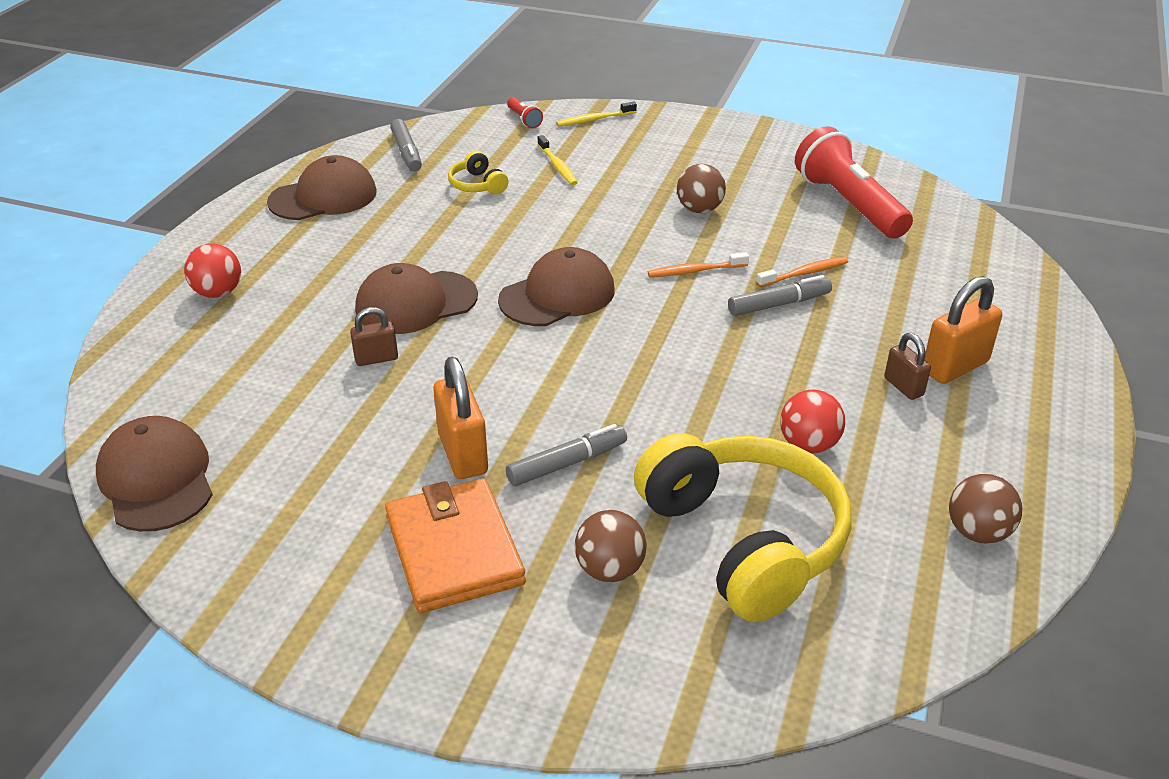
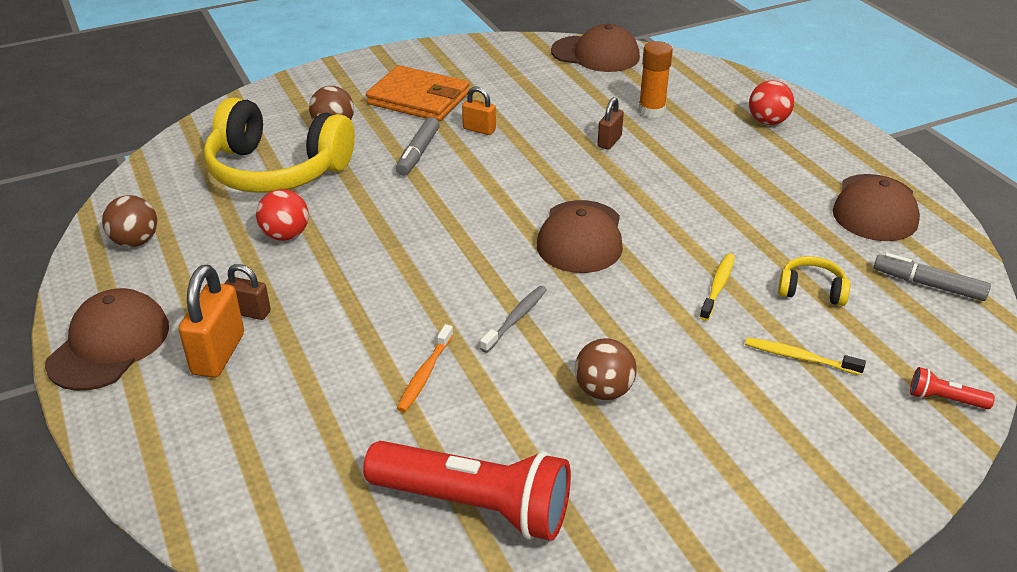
camera: 135 degrees right, 0 degrees up
brown cap [355,263,478,334] -> brown cap moved to [45,288,169,391]
orange padlock [433,357,488,479] -> orange padlock [462,86,496,135], size x0.59
yellow toothbrush [556,102,637,127] -> yellow toothbrush moved to [700,253,735,321]
orange toothbrush [648,252,749,277] -> grey toothbrush [480,286,547,353]
grey marker [728,275,832,316] -> none
none -> orange glue stick [639,41,673,118]

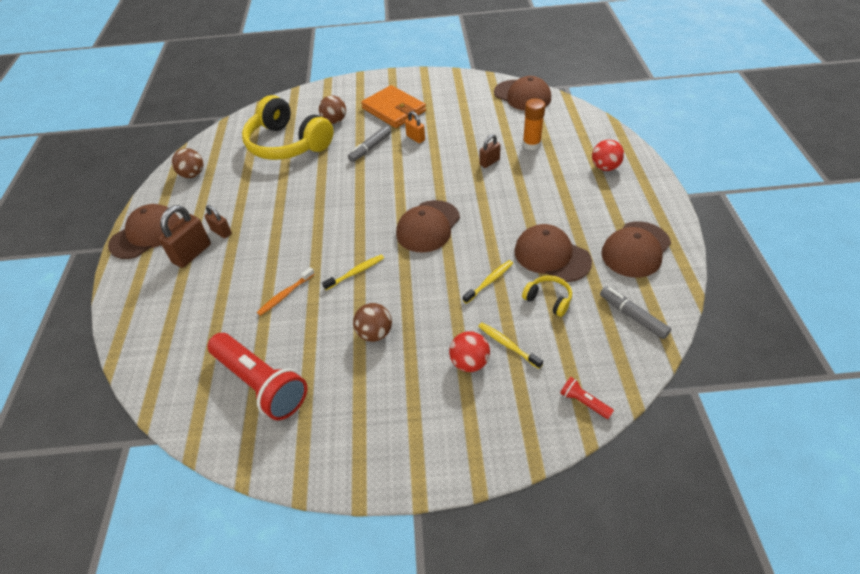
camera: 25 degrees right, 10 degrees up
orange padlock [178,265,244,378] -> brown padlock [158,205,211,268]
red ball [256,189,309,241] -> red ball moved to [449,331,490,372]
grey toothbrush [480,286,547,353] -> yellow toothbrush [322,254,384,290]
none -> brown cap [514,224,592,282]

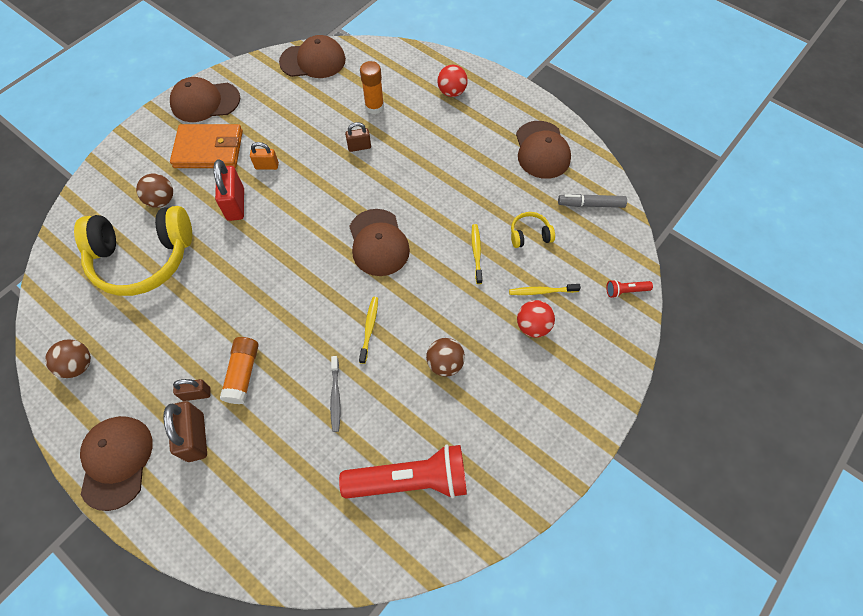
camera: 50 degrees left, 15 degrees up
orange toothbrush [257,267,314,316] -> grey toothbrush [330,356,341,432]
grey marker [348,126,391,162] -> red padlock [214,159,244,221]
brown padlock [479,134,501,168] -> brown padlock turned 75 degrees clockwise [345,122,371,152]
brown cap [514,224,592,282] -> brown cap moved to [170,77,240,122]
none -> orange glue stick [220,337,259,404]

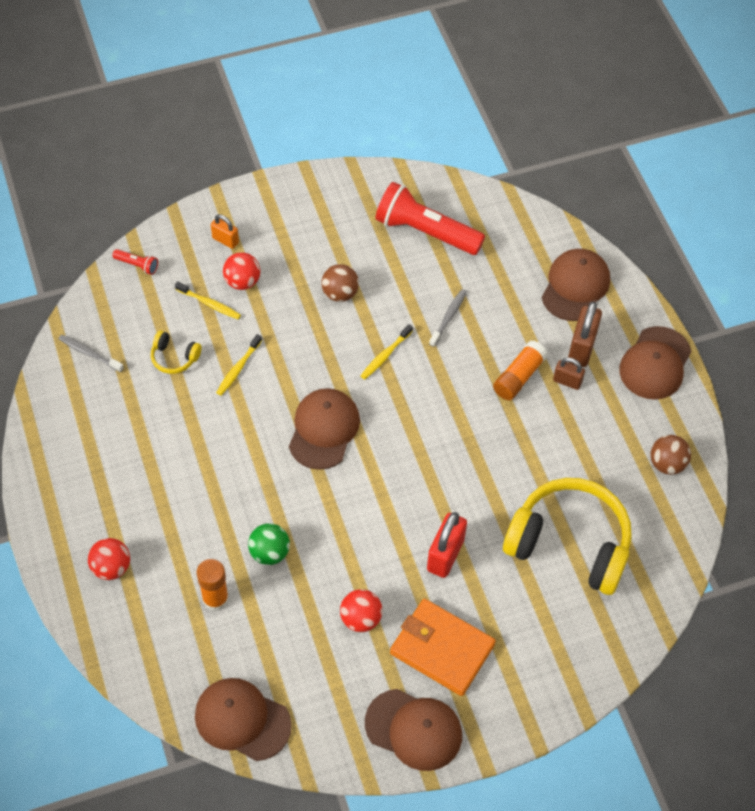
camera: 150 degrees left, 5 degrees down
brown ball [136,174,173,208] -> none
orange padlock [250,142,279,170] -> orange padlock moved to [211,214,239,249]
brown padlock [345,122,371,152] -> green ball [248,523,290,565]
brown cap [516,121,571,179] -> brown cap moved to [542,249,610,321]
grey marker [558,194,627,208] -> grey toothbrush [59,335,124,372]
none -> red ball [340,589,383,632]

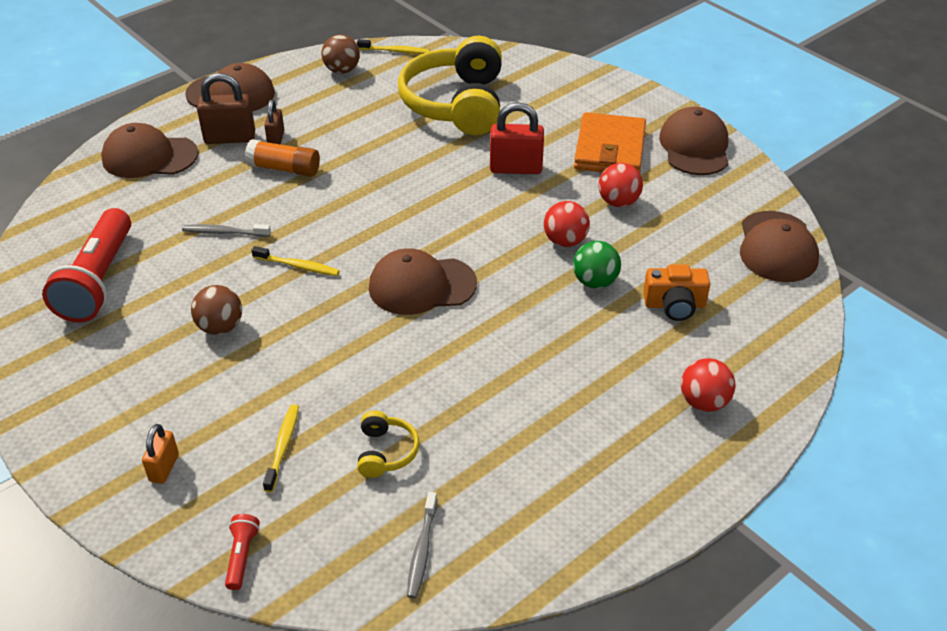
camera: 110 degrees left, 15 degrees down
orange glue stick [197,559,229,611] -> orange camera [643,264,710,321]
yellow toothbrush [216,334,262,395] -> yellow toothbrush moved to [357,39,430,54]
red ball [223,252,260,290] -> red ball moved to [544,201,590,247]

